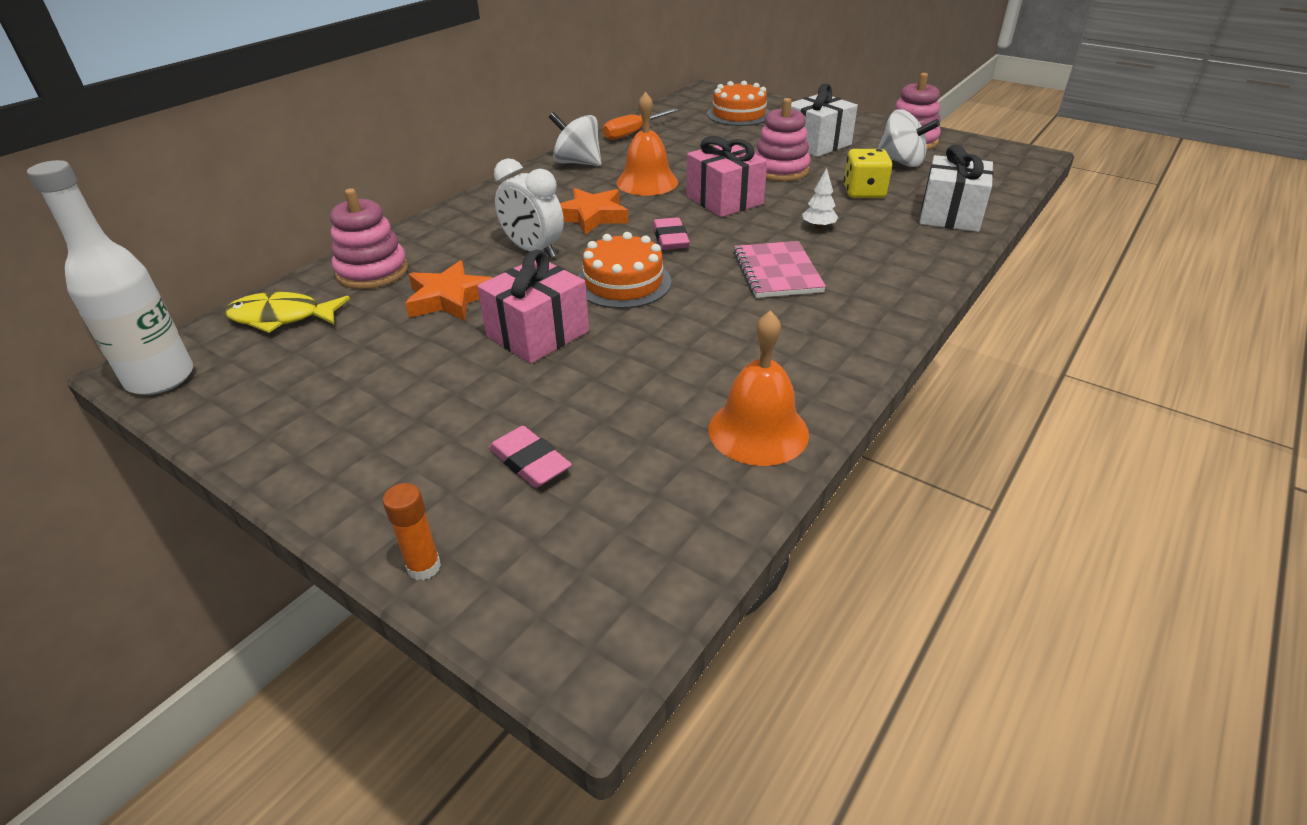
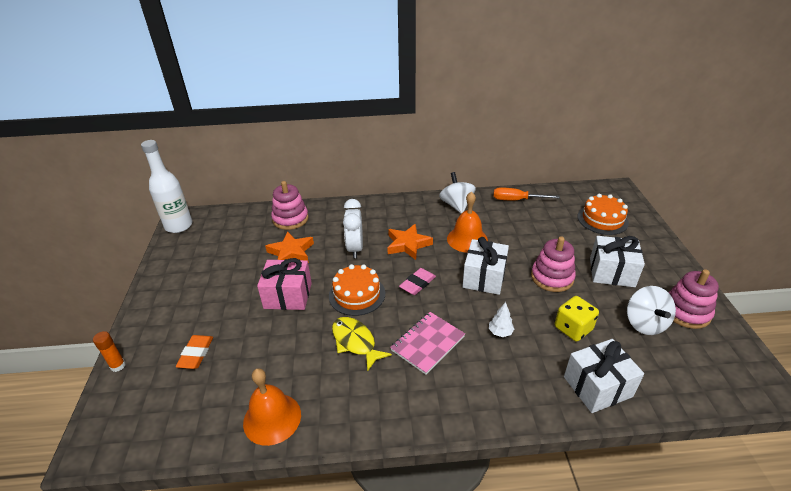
camera: 50 degrees right, 0 degrees up
yellow fish [225,292,350,333] -> yellow fish moved to [332,317,392,372]
pink eraser [489,426,572,488] -> orange eraser [176,335,213,369]
pink gift [687,136,767,217] -> white gift [462,237,509,295]

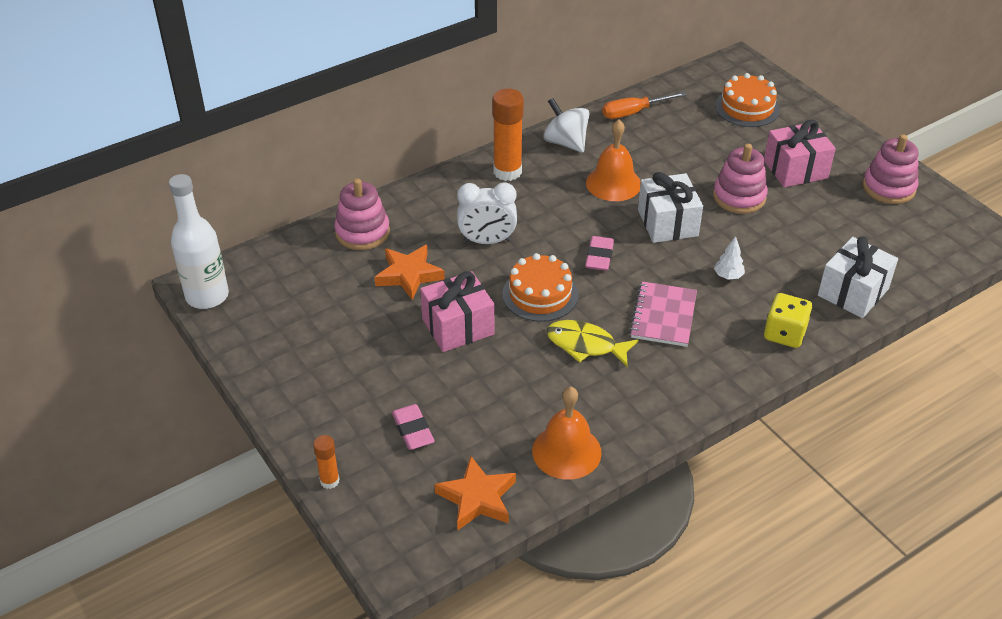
camera: 30 degrees left, 5 degrees up
orange eraser [176,335,213,369] -> pink eraser [392,404,435,450]
white clock [343,199,363,258] -> white clock turned 60 degrees counterclockwise [457,182,517,244]
orange star [387,224,433,260] -> orange star moved to [434,456,516,531]
yellow dice [555,296,599,341] -> yellow dice moved to [764,293,812,348]
white gift [590,236,645,287] -> pink gift [764,119,836,188]
white spinning top [627,286,676,335] -> none
none -> orange glue stick [492,89,524,181]

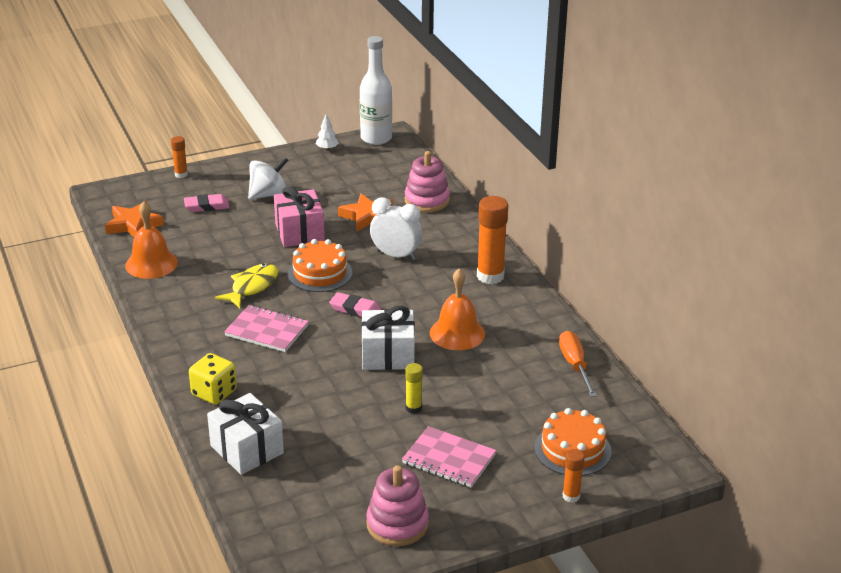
camera: 100 degrees right, 10 degrees down
white clock [457,182,517,244] -> white clock turned 105 degrees clockwise [370,197,422,261]
white spinning top [543,98,589,153] -> white spinning top moved to [248,156,289,200]
pink stacking toy [713,144,768,214] -> yellow glue stick [405,363,423,414]
white tree [714,236,745,279] -> white tree moved to [316,114,339,150]
pink gift [764,119,836,188] -> pink notebook [402,426,496,488]
none -> orange glue stick [563,449,585,503]

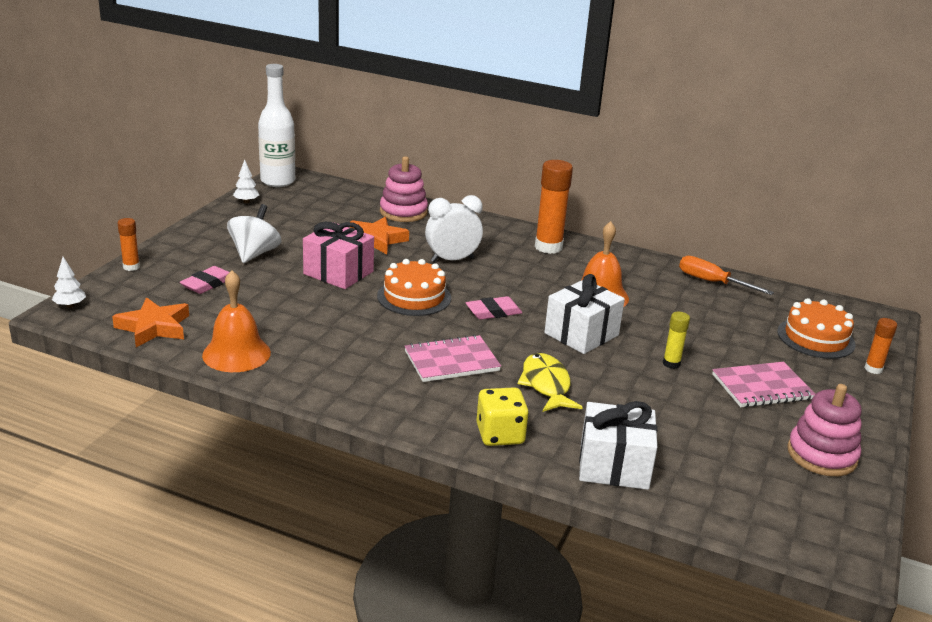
camera: 45 degrees left, 5 degrees down
yellow fish [215,263,278,308] -> yellow fish moved to [518,353,583,412]
none -> white tree [52,257,86,308]

